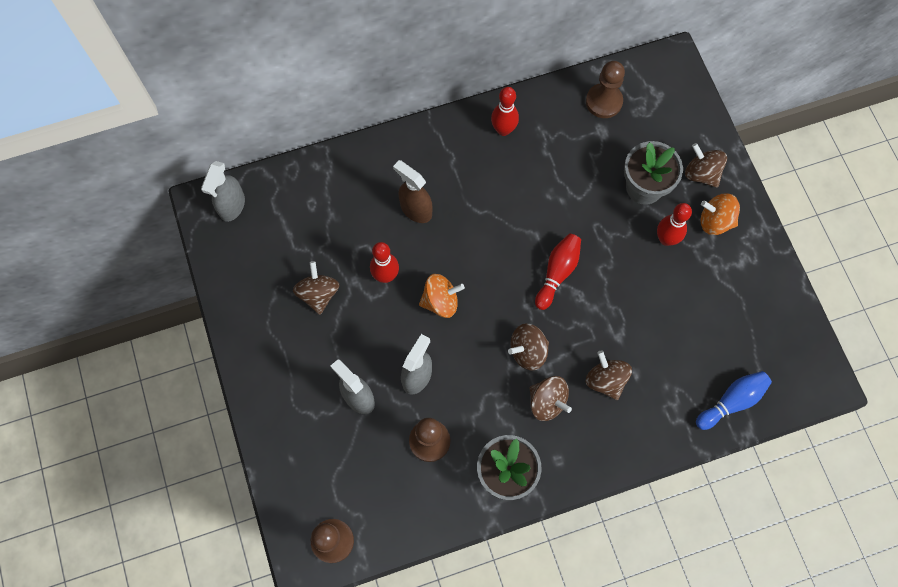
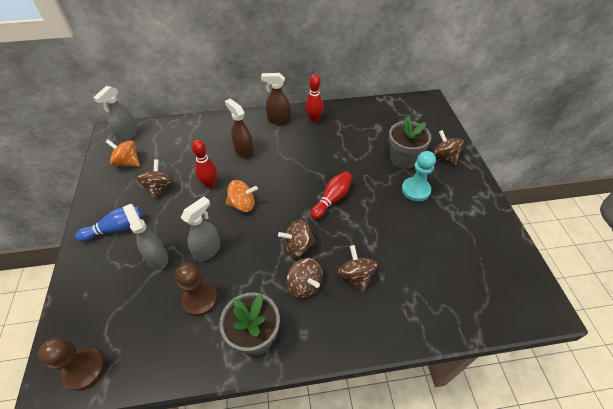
camera: 10 degrees right, 20 degrees down
brown pawn [586,61,625,118] -> none
red bowling pin [657,203,692,246] -> turquoise pawn [402,151,436,201]
blue bowling pin [696,371,772,430] -> blue bowling pin moved to [75,206,143,242]
orange spinning top [700,193,740,235] -> orange spinning top moved to [106,139,140,167]
none -> brown spray bottle [261,73,291,125]

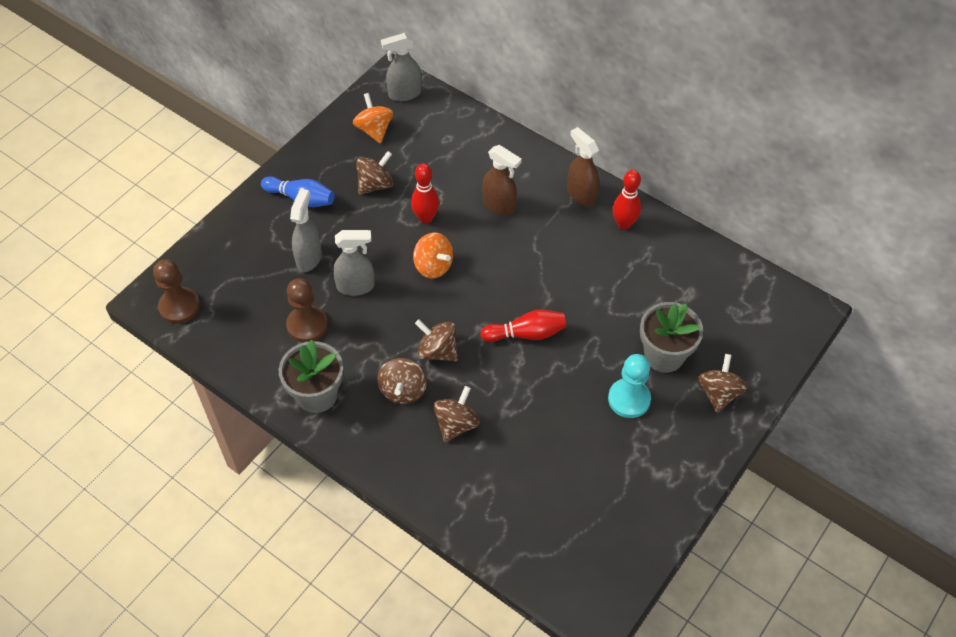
camera: 45 degrees right, 5 degrees up
brown spray bottle [225,99,254,159] -> brown spray bottle turned 120 degrees clockwise [482,145,522,215]

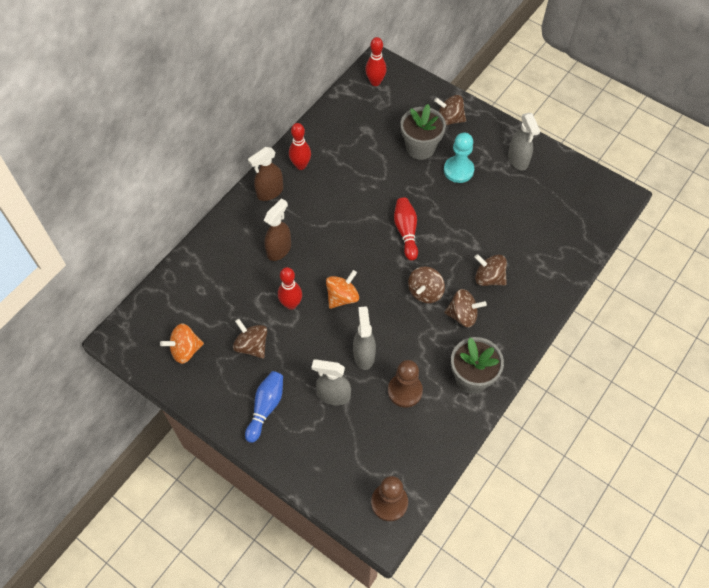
camera: 90 degrees left, 5 degrees up
grey spray bottle [381,33,422,101] -> grey spray bottle moved to [508,113,540,170]
none -> red bowling pin [365,37,387,86]

